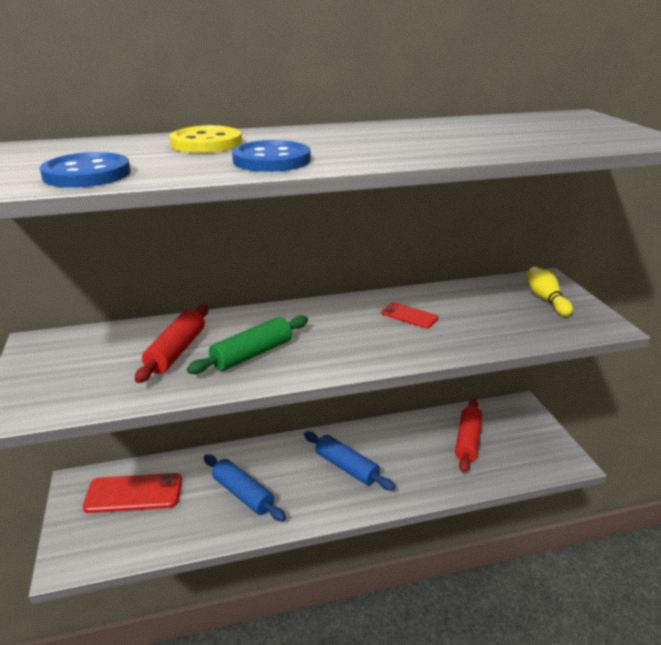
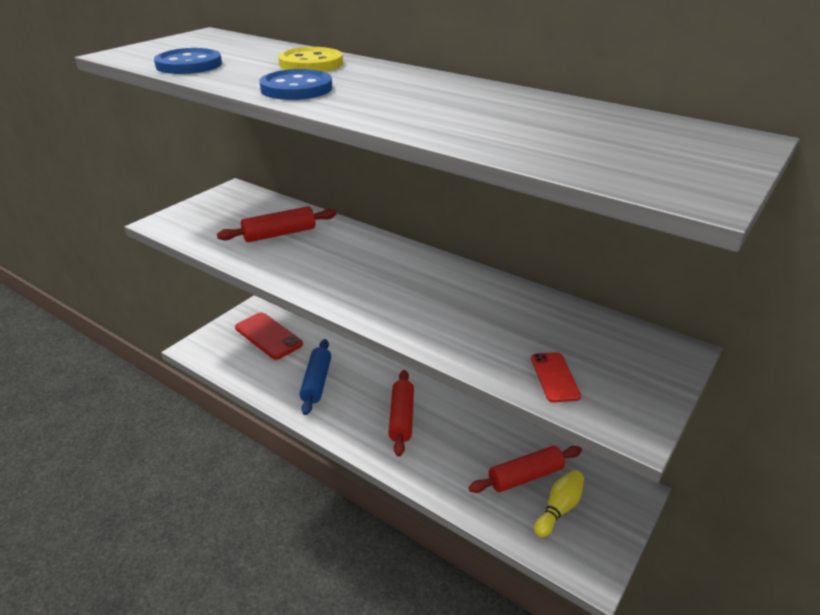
camera: 50 degrees right, 5 degrees up
green rolling pin [187,316,308,374] -> none
blue rolling pin [304,431,395,490] -> red rolling pin [388,370,414,457]
red phone [381,302,439,328] -> red phone moved to [531,352,581,402]
yellow bowling pin [528,266,573,316] -> yellow bowling pin moved to [534,470,584,537]

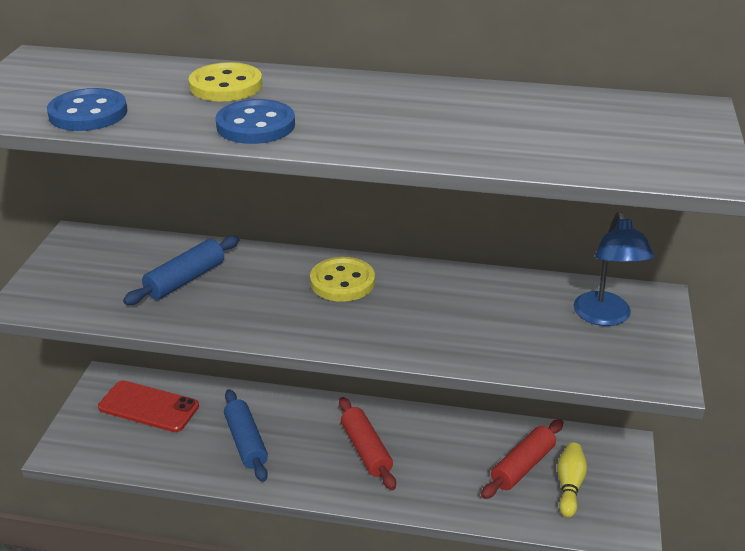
camera: 25 degrees left, 0 degrees up
red rolling pin [217,206,337,242] -> blue rolling pin [123,235,240,305]
red phone [531,352,581,402] -> none
none -> yellow button [310,257,375,302]
none -> blue lamp [574,212,654,326]

